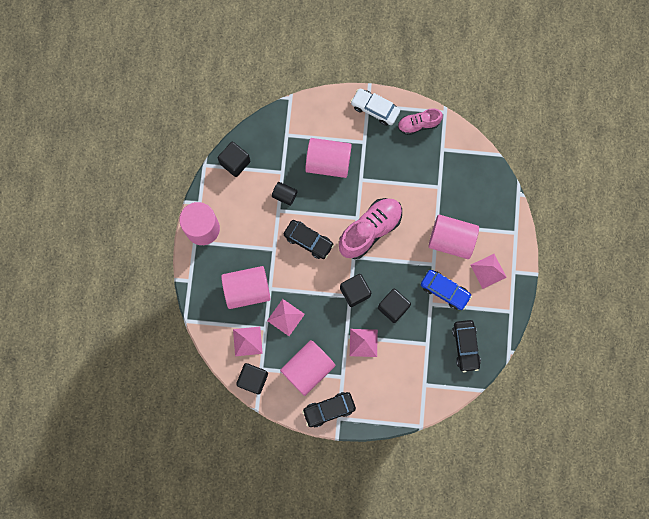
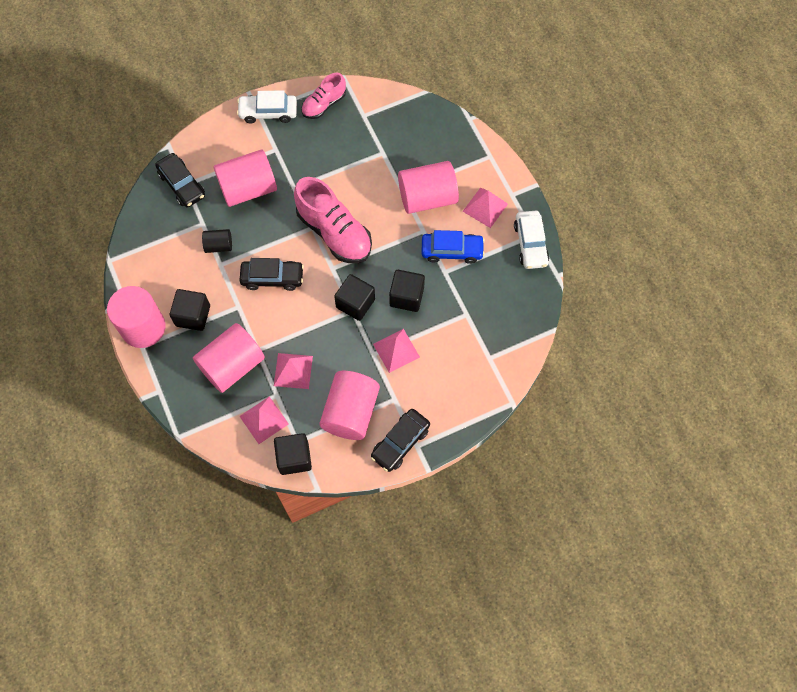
camera: 30 degrees left, 10 degrees down
black cube [218,142,250,177] -> black cube moved to [170,289,210,331]
pink shoe [339,198,402,259] -> pink shoe turned 120 degrees clockwise [294,177,372,263]
black car [452,320,481,372] -> black car moved to [155,153,205,208]
none -> white car [514,211,549,269]

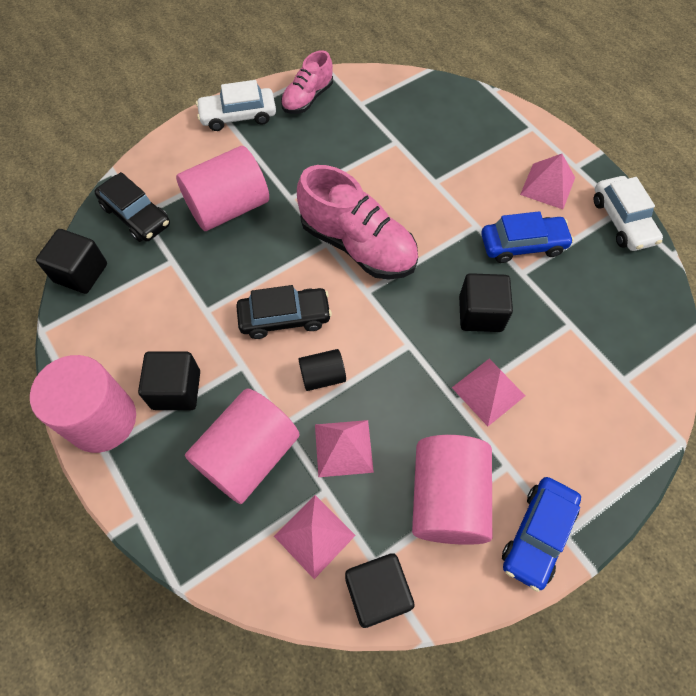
camera: 10 degrees left, 5 degrees down
black cylinder [202,229,232,253] -> black cylinder moved to [299,349,346,391]
black cube [334,274,375,321] -> black cube moved to [36,229,107,294]
black car [371,409,430,472] -> blue car [502,477,581,592]
pink cylinder [398,161,459,214] -> none

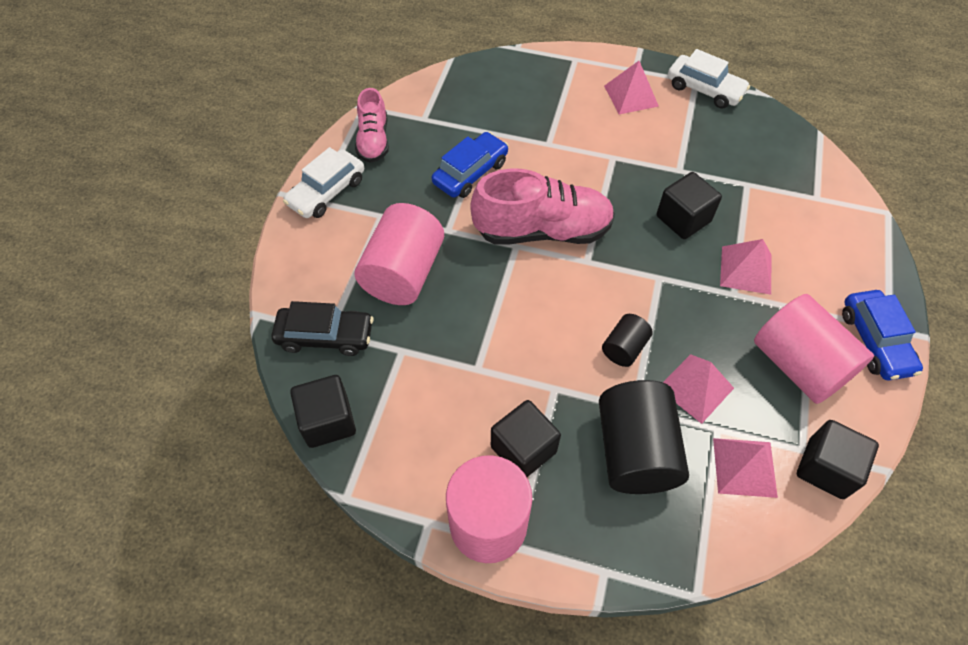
camera: 40 degrees left, 5 degrees down
pink cylinder [185,388,300,504] -> black cylinder [599,380,689,494]
black car [236,285,332,339] -> none
blue car [481,211,574,263] -> blue car moved to [432,132,508,198]

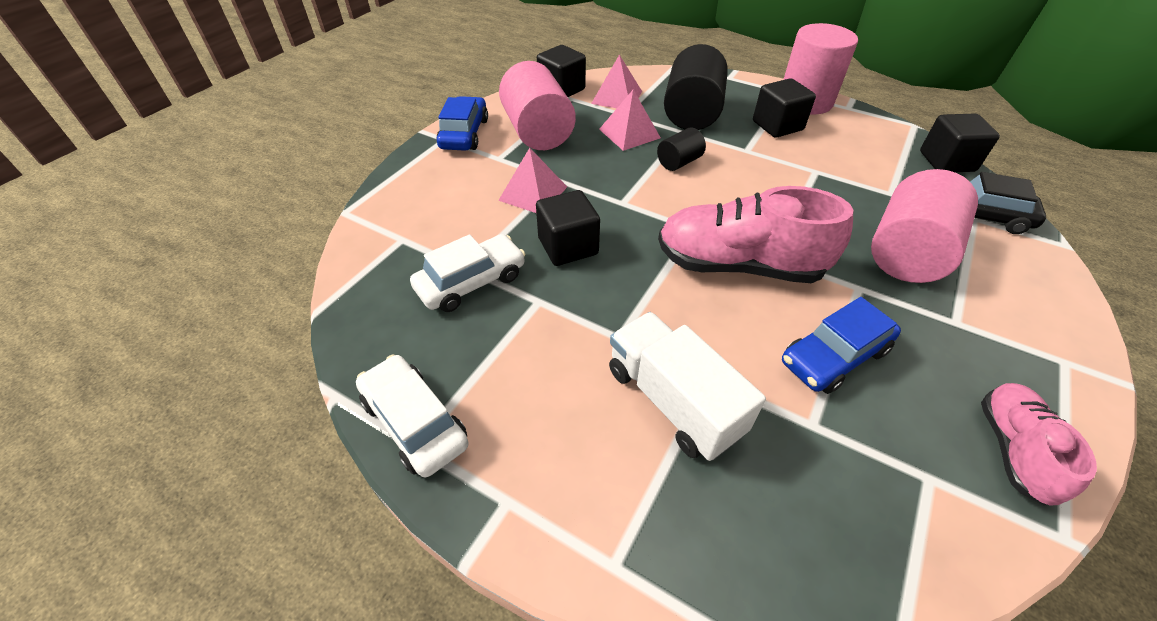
camera: 165 degrees left, 10 degrees down
white car [283,147,364,218] -> white car moved to [410,234,525,312]
pink pyramid [604,61,659,114] -> none
none -> white truck [609,312,766,461]

